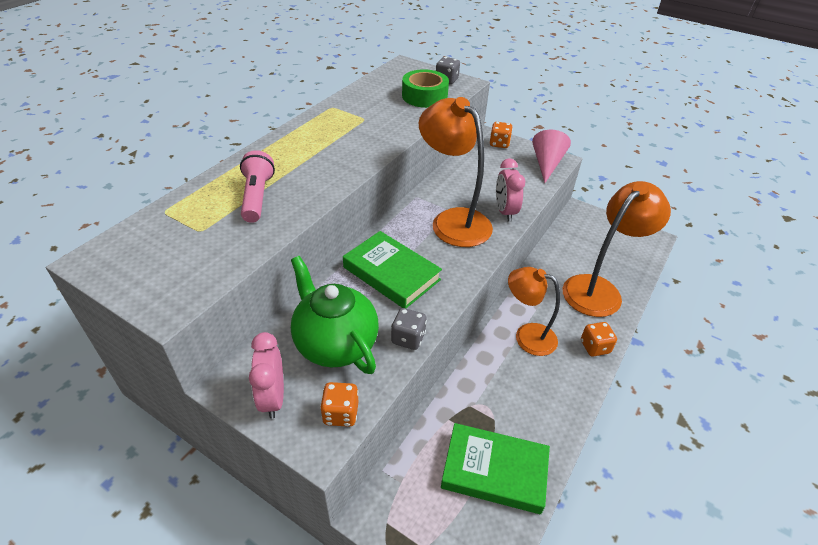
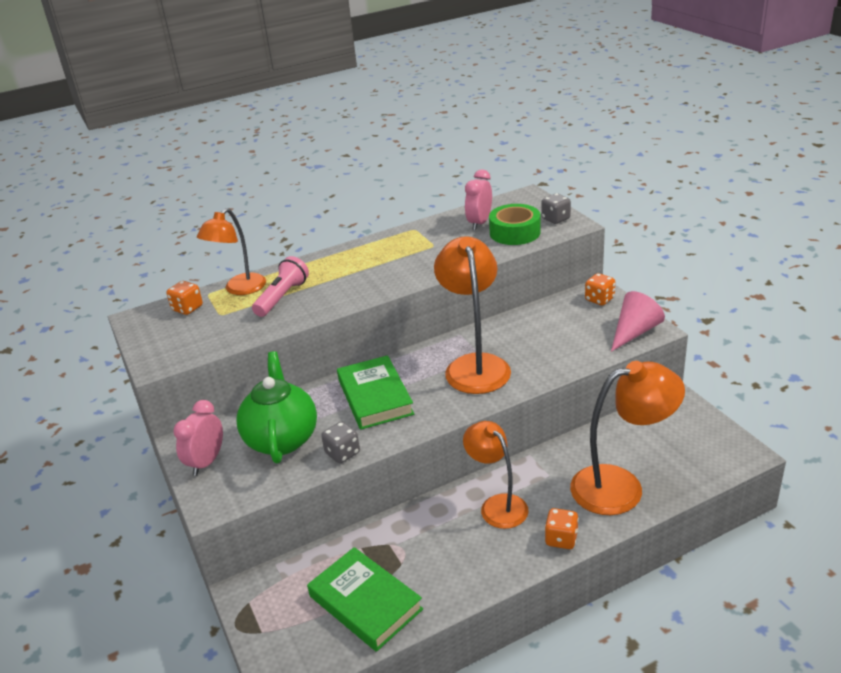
camera: 35 degrees right, 10 degrees down
orange dice [320,382,359,427] -> orange dice moved to [166,281,203,315]
pink clock [496,158,525,222] -> pink clock moved to [465,170,492,230]
none -> orange lamp [197,208,266,295]

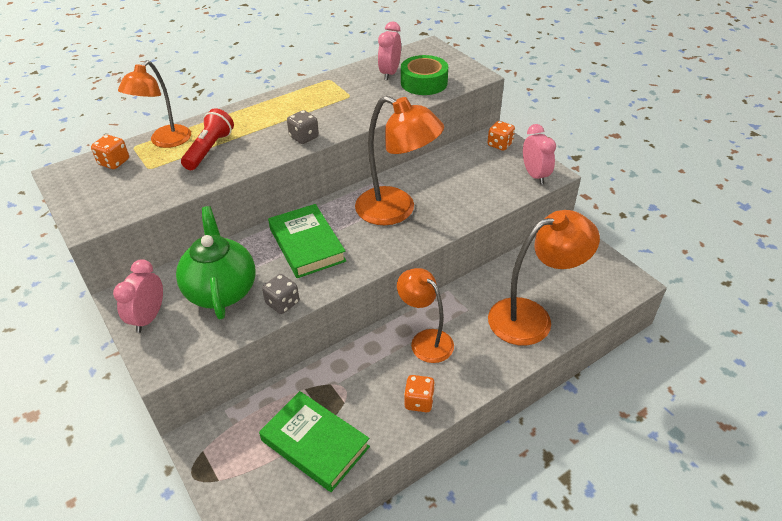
camera: 10 degrees left, 10 degrees up
pink flashlight [252,256,309,317] -> red flashlight [181,108,234,170]
orange lamp [434,236,511,394] -> orange lamp turned 135 degrees clockwise [355,96,444,225]
grey dice [541,193,571,224] -> grey dice moved to [287,110,319,144]
orange dice [545,508,579,549] -> orange dice moved to [404,375,435,412]
pink cone [611,291,665,352] -> pink clock [523,124,556,185]

